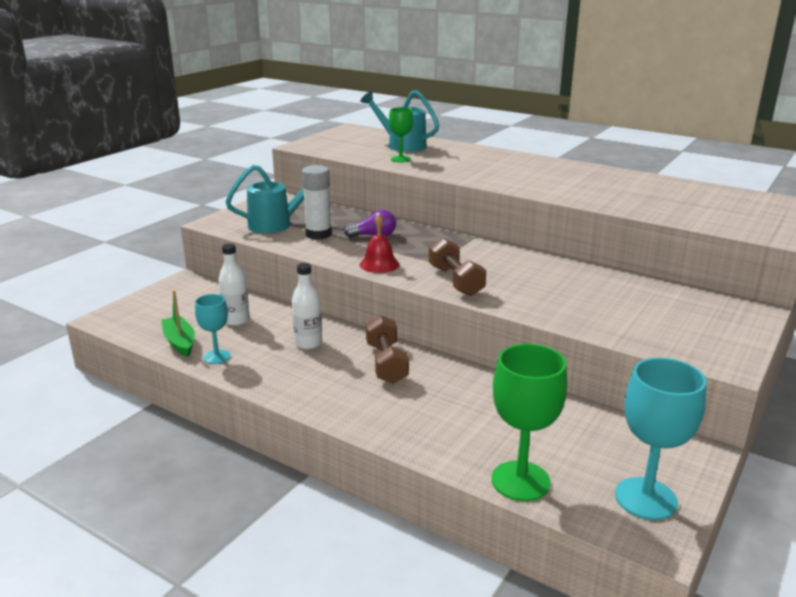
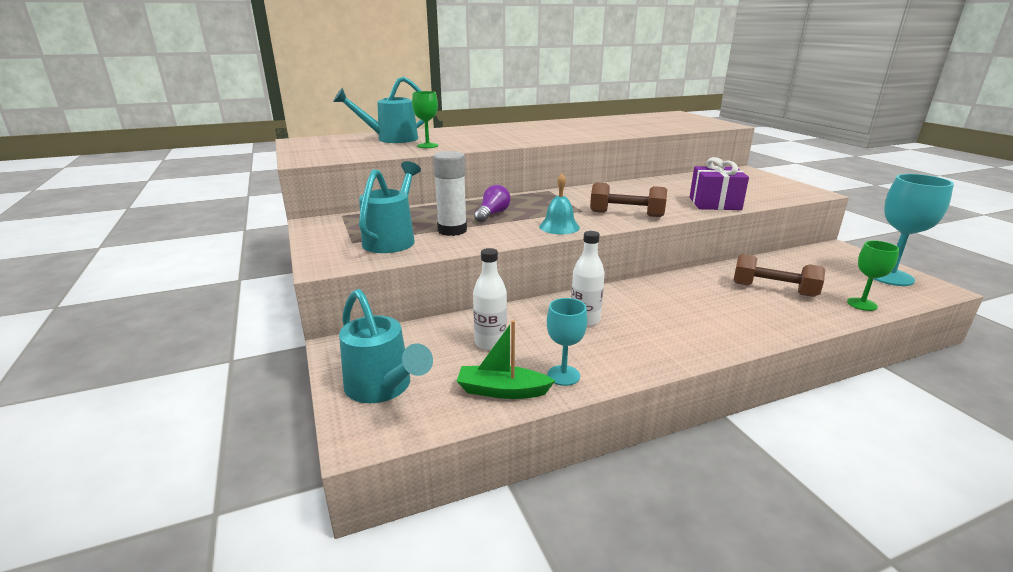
camera: 55 degrees left, 0 degrees up
red bell [360,214,400,273] -> turquoise bell [539,174,580,234]
brown dumbbell [366,315,409,384] -> brown dumbbell moved to [733,254,825,297]
green goblet [492,344,568,501] -> green goblet [847,240,899,311], size x0.58
none -> turquoise watering can [339,289,433,403]
none -> purple gift [690,157,749,210]

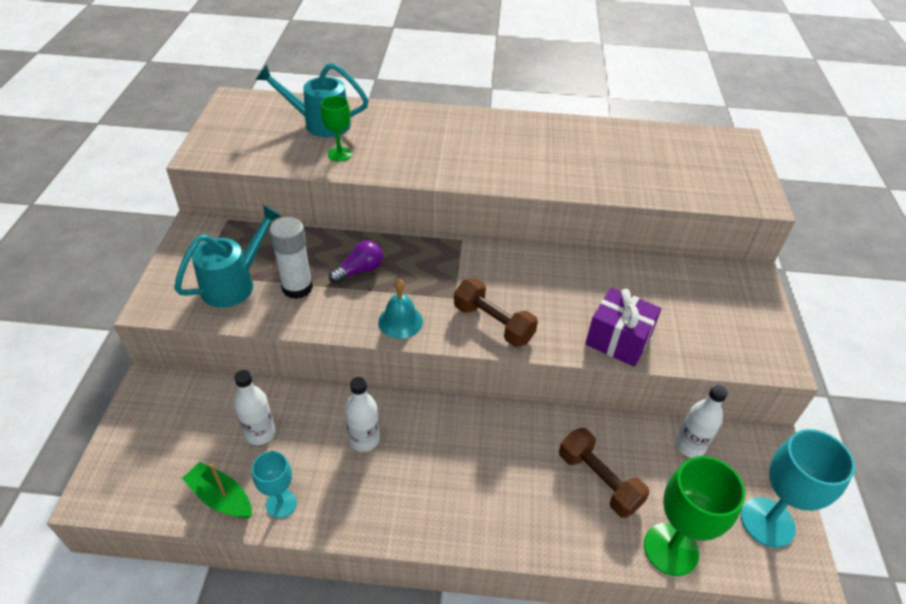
camera: 25 degrees right, 20 degrees up
turquoise watering can [339,289,433,403] -> none
green goblet [847,240,899,311] -> green goblet [644,456,745,576], size x1.73
none -> white bottle [676,385,728,458]

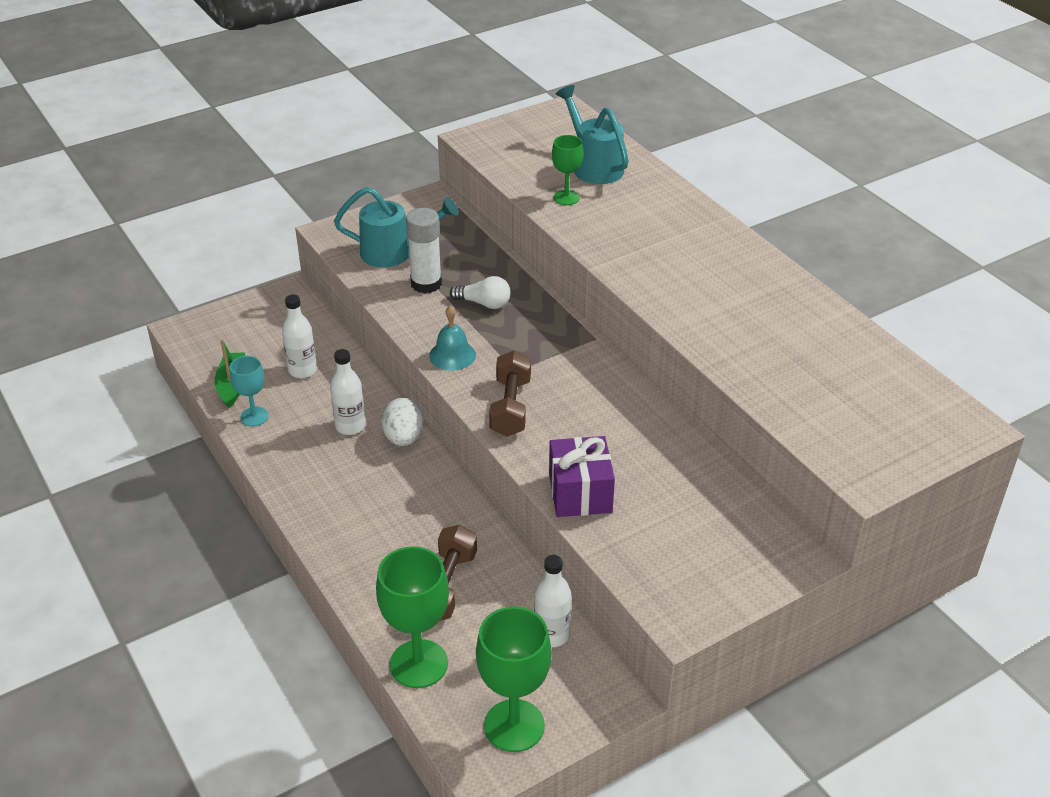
camera: 55 degrees right, 5 degrees down
purple light bulb [329,240,383,284] -> white light bulb [450,276,511,309]
turquoise goblet [741,429,855,548] -> green goblet [476,606,552,752]
none -> white egg [381,398,424,446]

